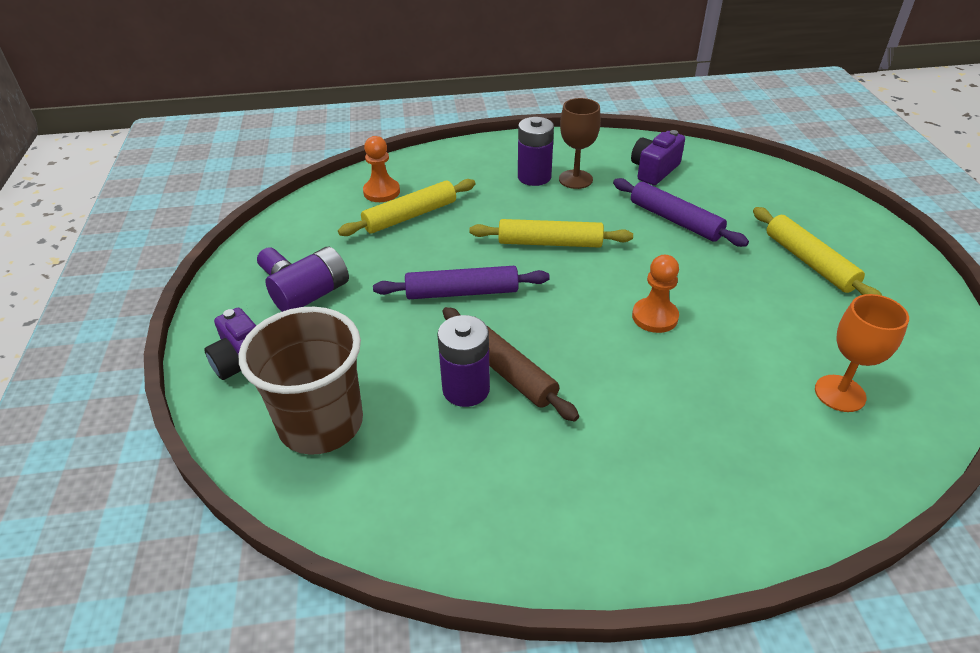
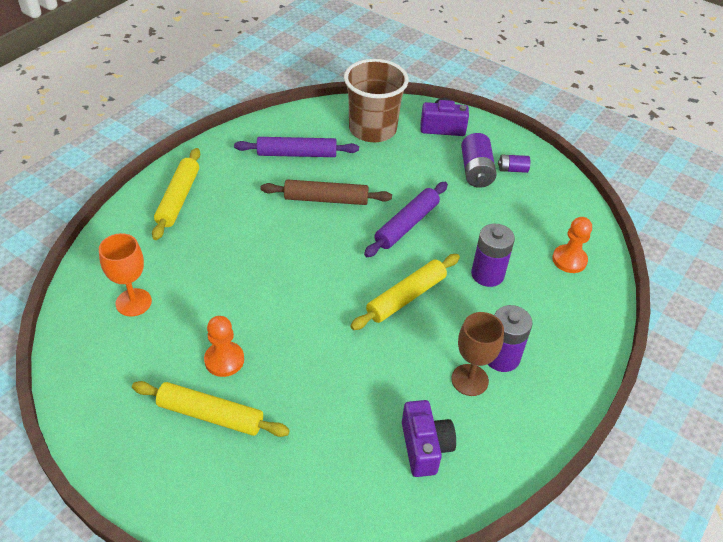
camera: 130 degrees right, 5 degrees up
yellow rolling pin [338,179,475,236] -> yellow rolling pin moved to [152,148,200,240]
purple battery [437,315,490,407] -> purple battery moved to [471,224,515,287]
purple rolling pin [613,178,749,247] -> purple rolling pin moved to [234,137,359,157]
orange pawn [632,255,679,333] -> orange pawn moved to [204,316,244,377]

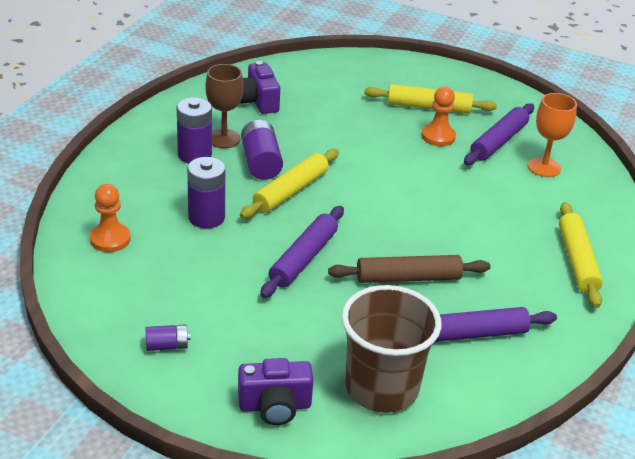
camera: 170 degrees right, 10 degrees down
purple battery [461,133,497,188] -> purple battery moved to [241,120,283,180]
none -> purple rolling pin [464,103,534,165]

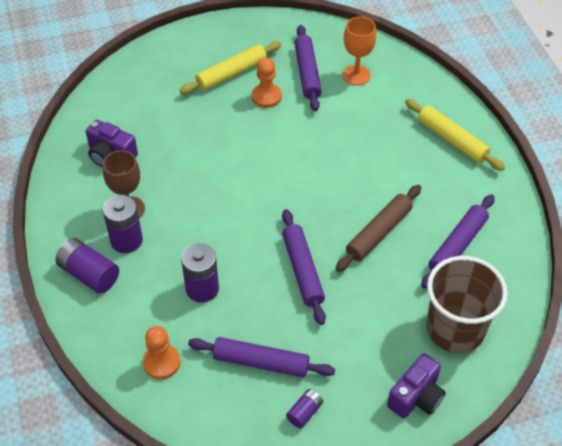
camera: 40 degrees left, 15 degrees up
yellow rolling pin [240,149,339,219] -> none
purple battery [241,120,283,180] -> purple battery moved to [55,238,119,294]
none -> purple rolling pin [188,337,335,377]

